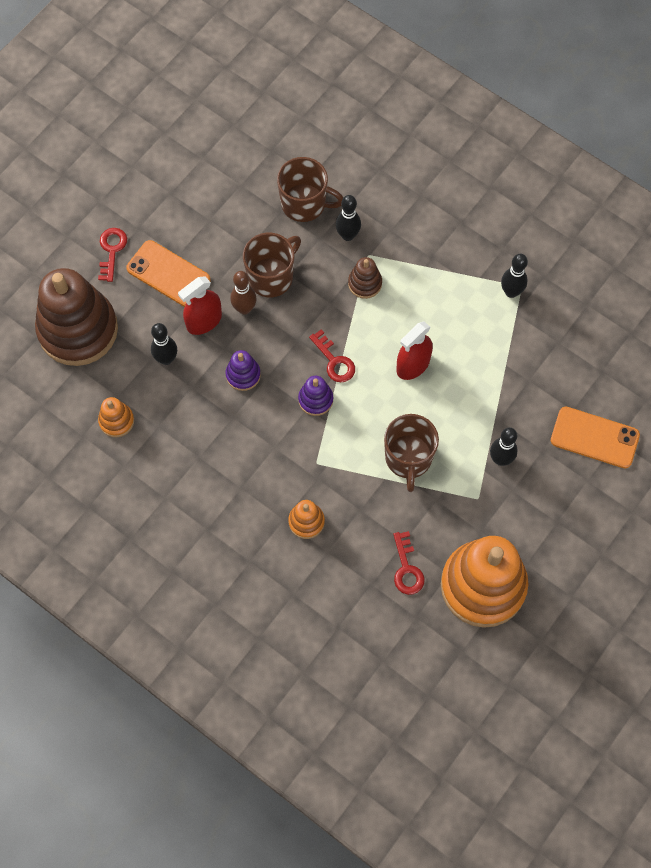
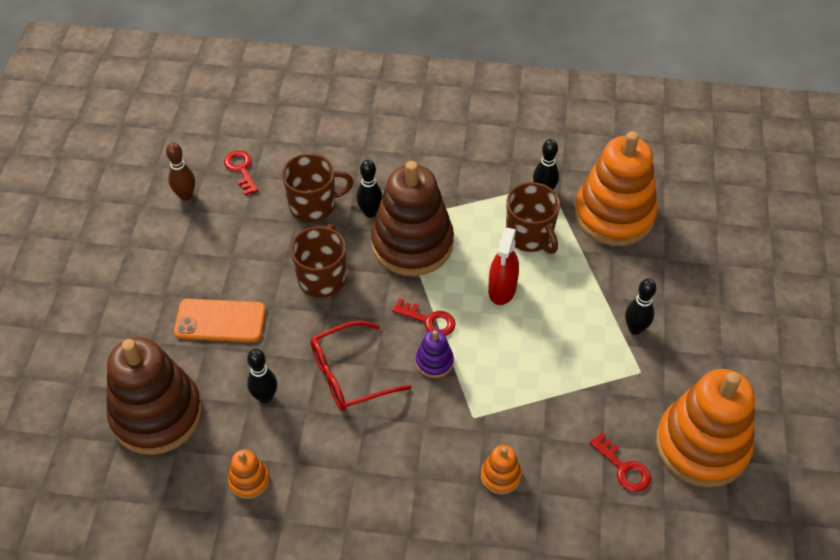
camera: 30 degrees left, 15 degrees down
red key [98,228,127,282] -> red key moved to [224,150,259,195]
red spray bottle [178,276,222,335] -> none
purple stacking toy [226,350,261,391] -> red glasses [310,321,412,411]
brown bowling pin [230,271,257,315] -> brown bowling pin moved to [166,143,195,201]
brown stacking toy [348,257,382,299] -> brown stacking toy [371,161,454,276], size x2.33
brown mug [384,414,439,492] -> brown mug moved to [506,182,560,254]
orange phone [551,406,640,469] -> none
none -> orange stacking toy [574,131,658,246]

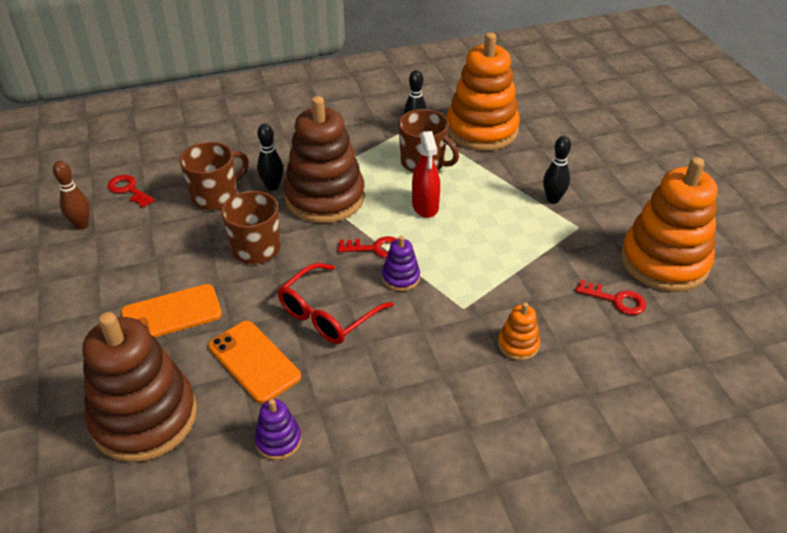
camera: 25 degrees left, 10 degrees down
orange stacking toy [228,449,270,499] -> purple stacking toy [255,399,302,460]
black bowling pin [247,349,277,404] -> orange phone [208,321,301,404]

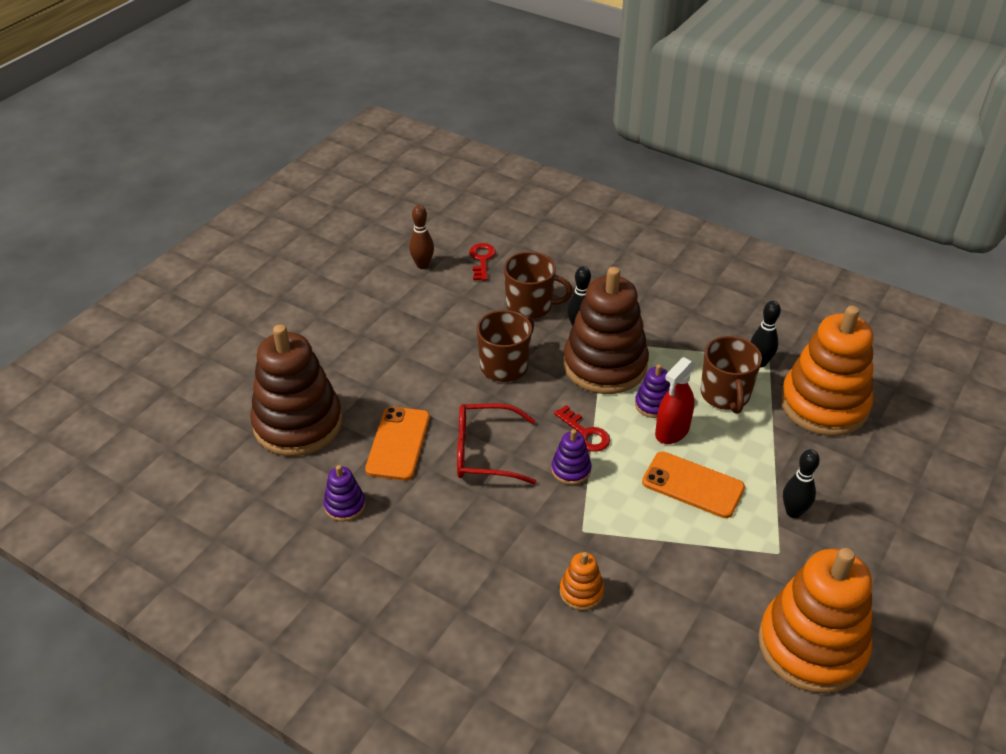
camera: 50 degrees right, 0 degrees up
orange phone [121,284,222,338] -> orange phone moved to [642,452,745,518]
red key [575,279,646,315] -> none
none -> purple stacking toy [635,364,670,418]

